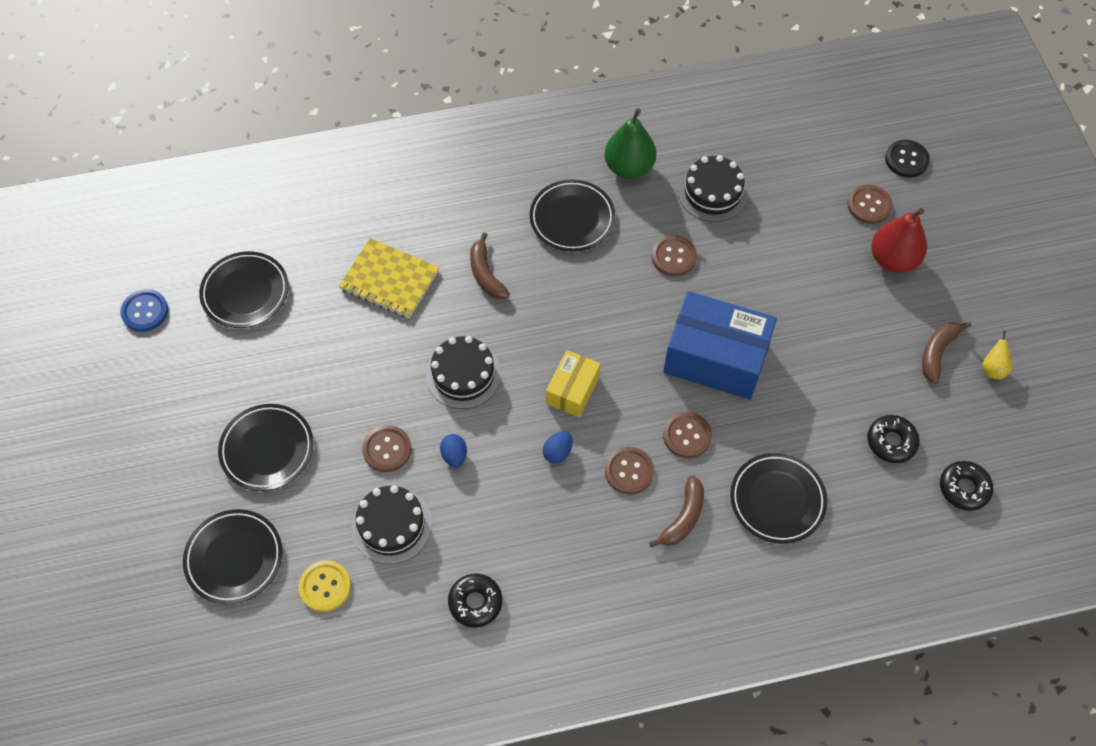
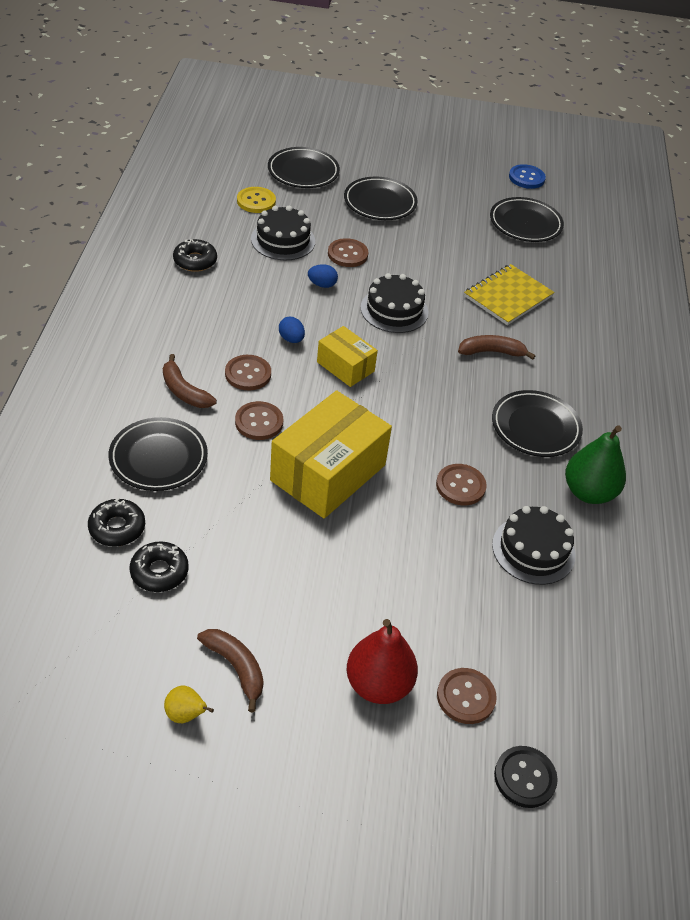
camera: 105 degrees right, 15 degrees down
blue box [663,291,777,400] -> yellow box [270,390,392,518]
black donut [940,461,993,511] -> black donut moved to [88,498,145,547]

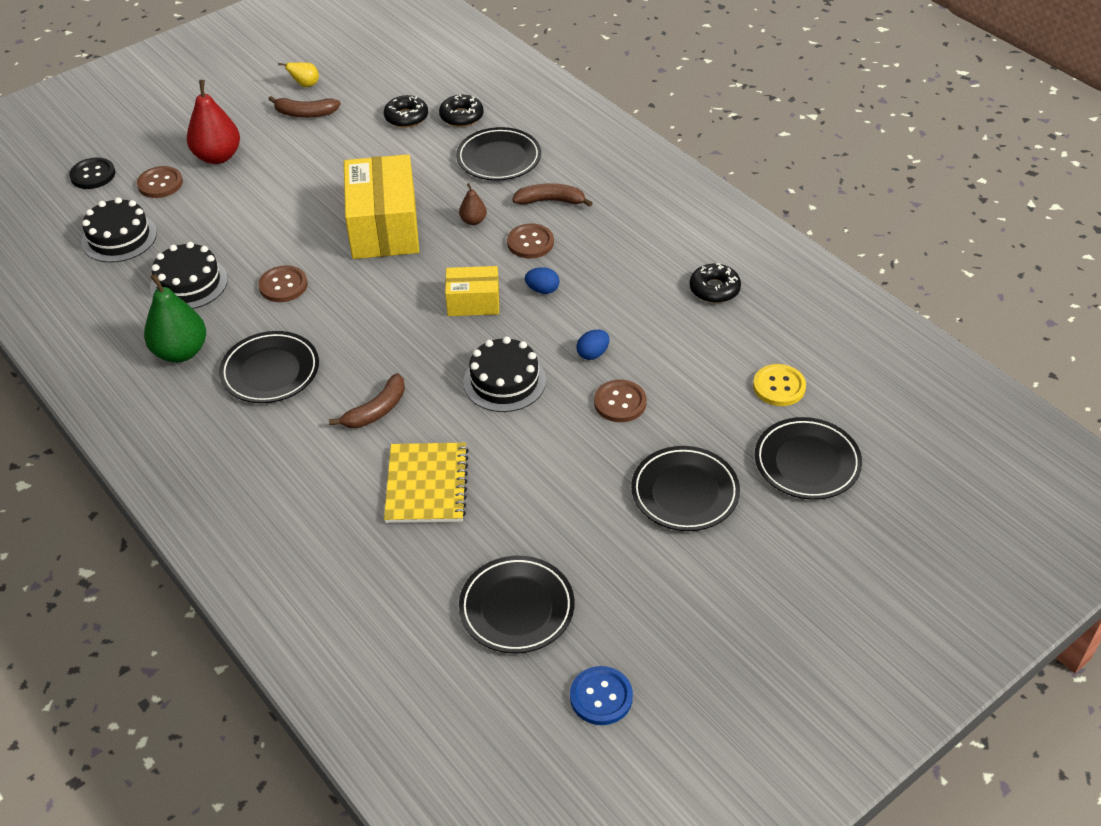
camera: 140 degrees right, 0 degrees up
brown button [235,401,283,440] -> brown pear [459,183,487,225]
black cake [251,206,315,260] -> black cake moved to [82,197,157,263]

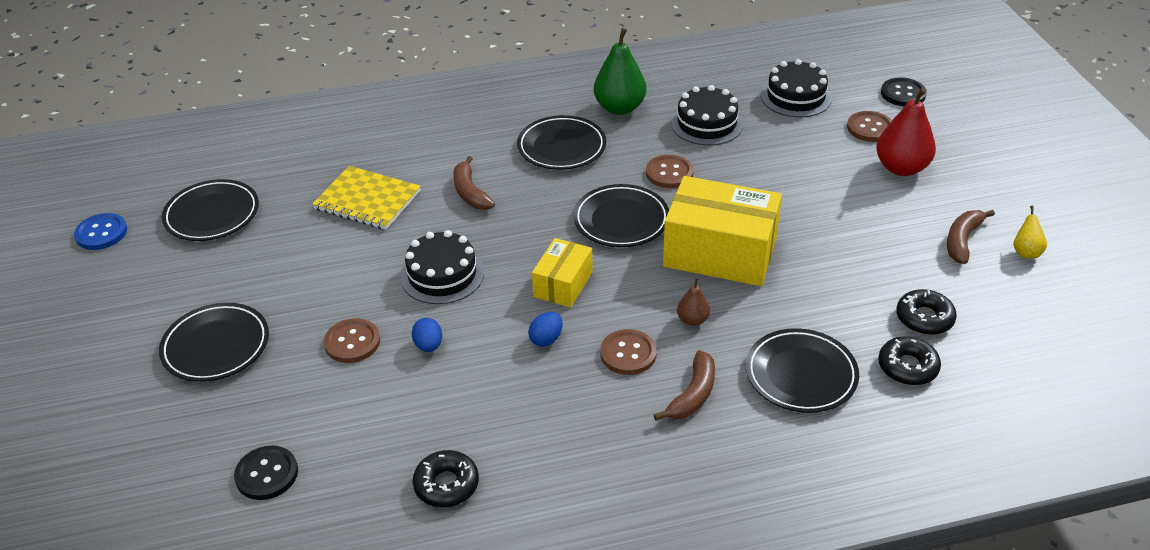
camera: 115 degrees right, 5 degrees down
yellow button [753,364,806,406] -> black button [234,446,298,500]
black plate [755,417,862,500] -> black plate moved to [573,184,669,247]

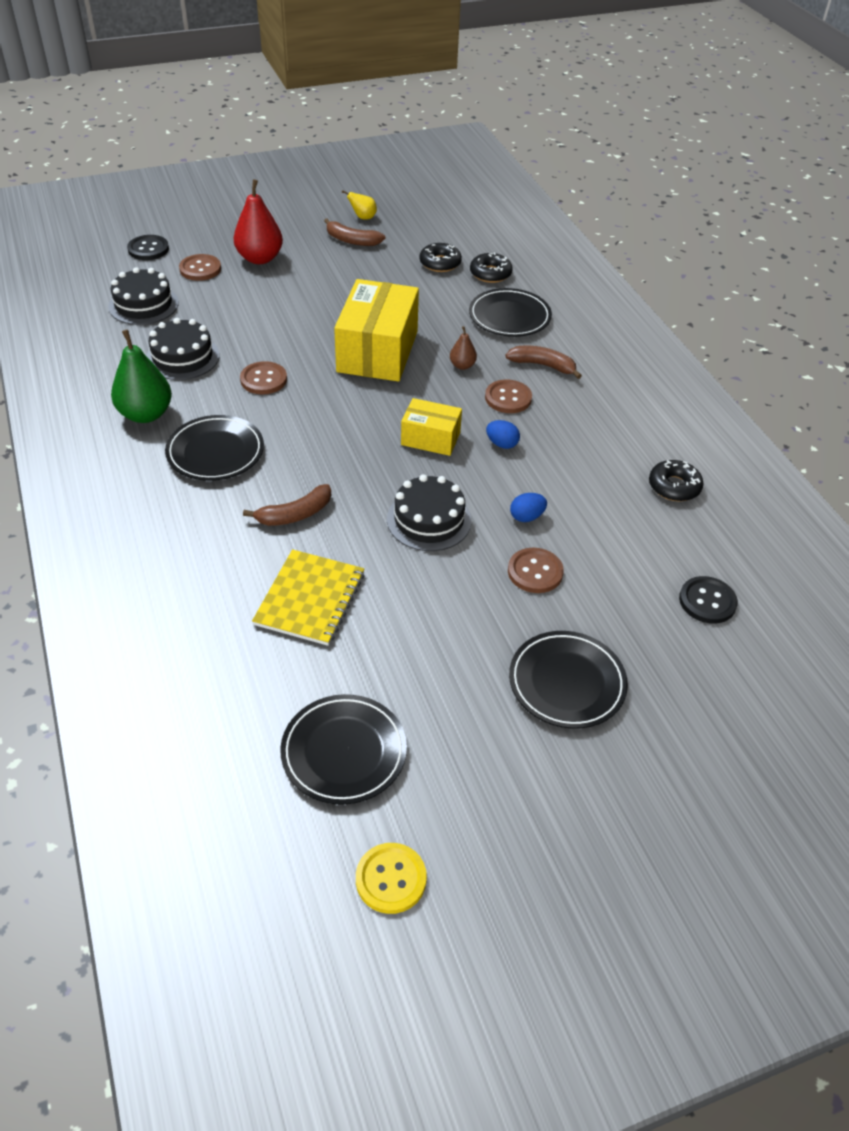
camera: 100 degrees left, 5 degrees up
blue button [74,213,127,250] -> yellow button [356,843,427,914]
black plate [573,184,669,247] -> none

